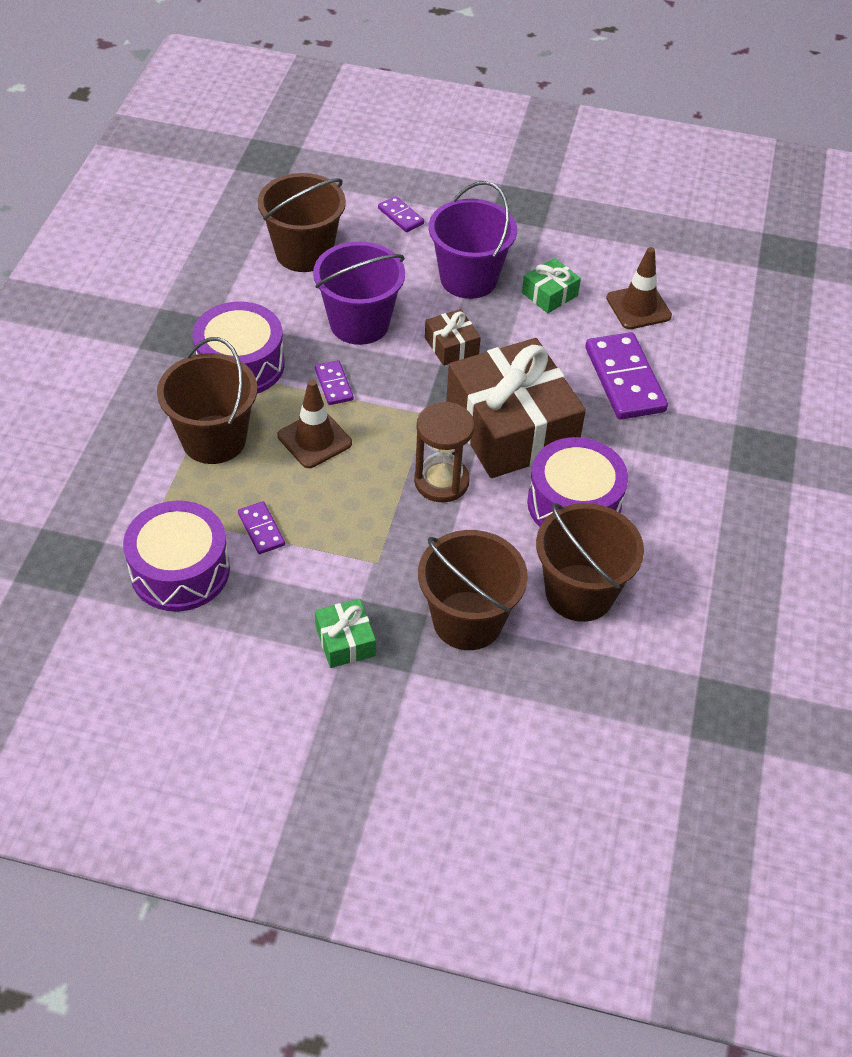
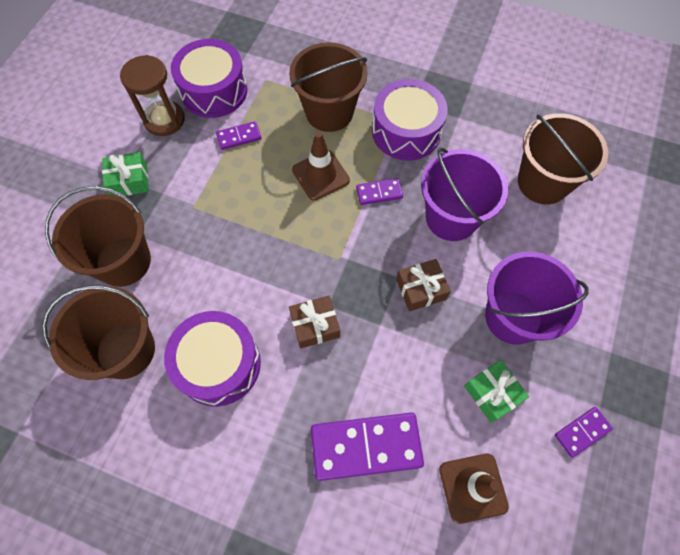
camera: 100 degrees right, 15 degrees up
purple domino [378,196,424,232] -> purple domino moved to [555,407,613,457]
brown hourglass [414,402,475,502] -> brown hourglass moved to [120,55,185,136]
brown gift [446,338,586,478] -> brown gift [289,296,340,349], size x0.43

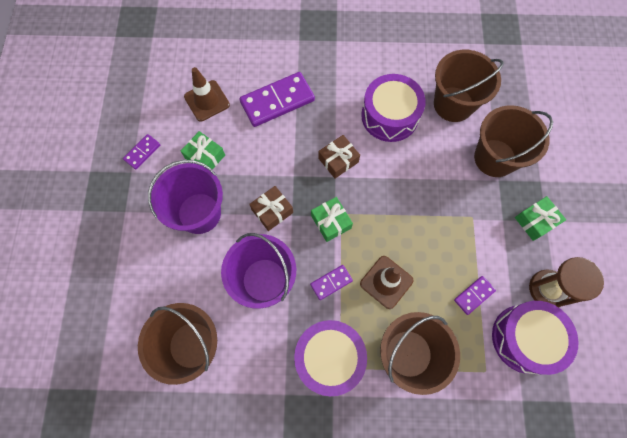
camera: 160 degrees right, 5 degrees up
none -> green gift [311,197,353,242]

